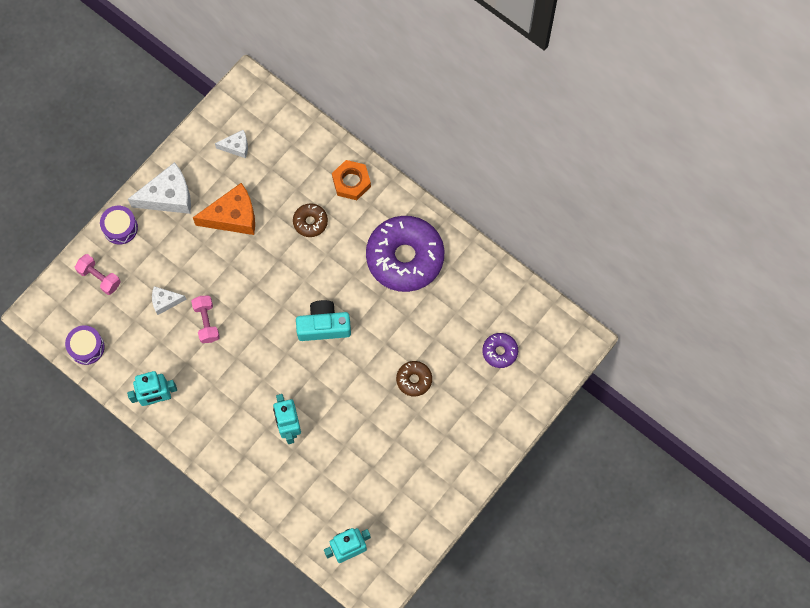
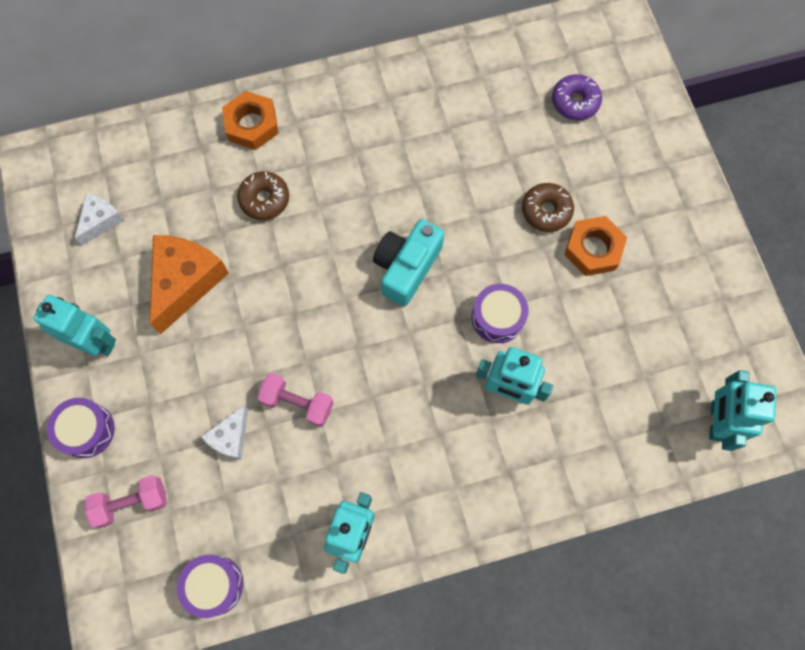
camera: 55 degrees left, 0 degrees up
white cheese [128,162,191,214] -> turquoise robot [33,295,116,356]
purple donut [366,216,444,292] -> none
none -> purple drum [472,284,529,343]
none -> orange nut [564,216,627,276]

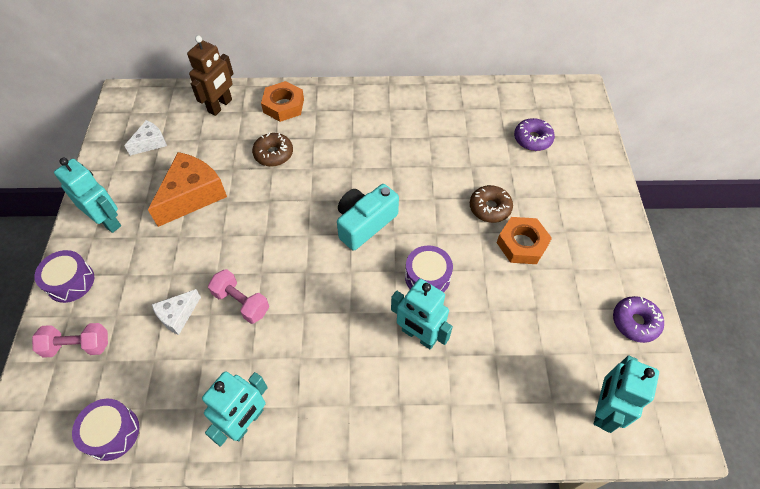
camera: 15 degrees right, 15 degrees down
none -> brown robot [187,35,234,116]
none -> purple donut [613,296,664,343]

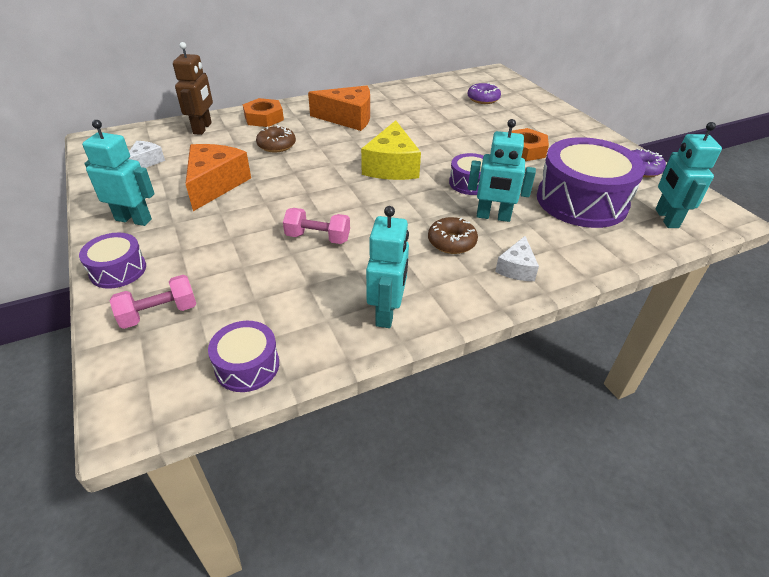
camera: 25 degrees left, 15 degrees down
white cheese [152,289,201,335] -> white cheese moved to [495,236,539,281]
turquoise camera [337,184,399,251] -> yellow cheese [361,120,421,180]
brown donut [470,185,513,223] -> brown donut moved to [428,217,478,254]
none -> orange cheese [308,86,370,131]
none -> purple drum [537,137,646,228]

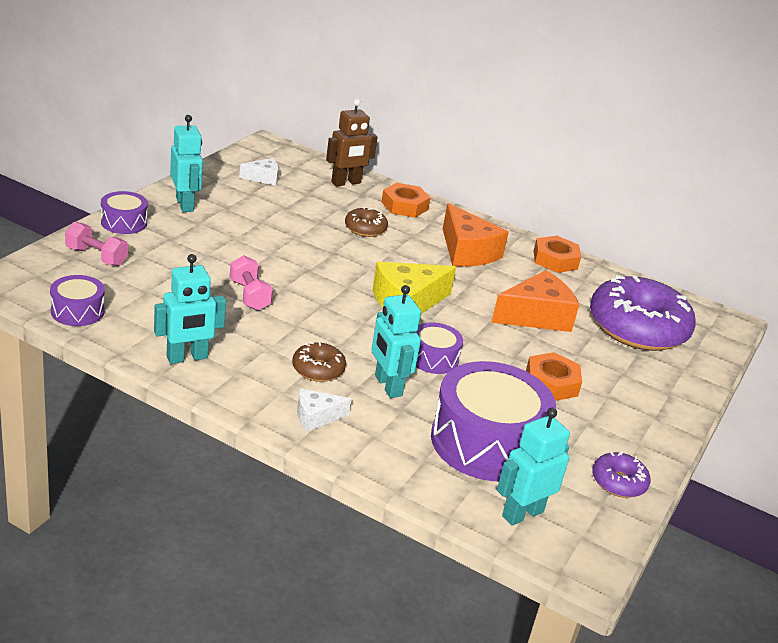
camera: 50 degrees right, 10 degrees down
orange cheese [185,144,251,211] -> orange cheese moved to [492,270,579,332]
purple donut [468,83,501,104] -> purple donut [590,275,696,351], size x2.22
none -> orange nut [534,236,581,273]

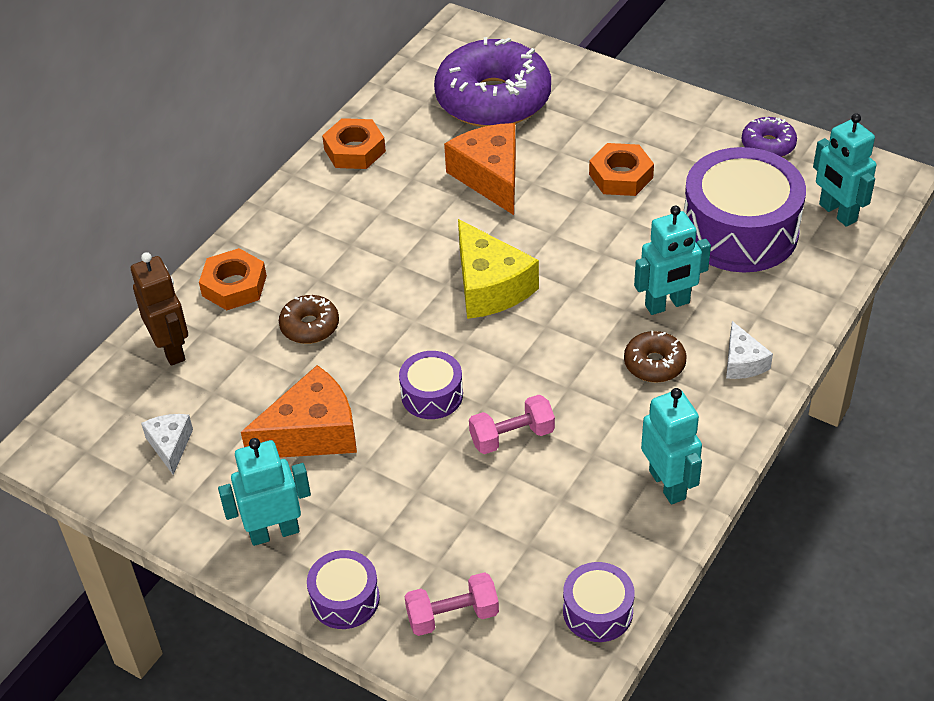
camera: 80 degrees left, 15 degrees up
pink dumbbell [65,222,128,266] -> pink dumbbell turned 45 degrees clockwise [405,572,499,636]
purple drum [416,322,463,374] -> purple drum moved to [399,351,463,419]
orange cheese [443,203,509,267] -> orange cheese moved to [241,365,357,458]

